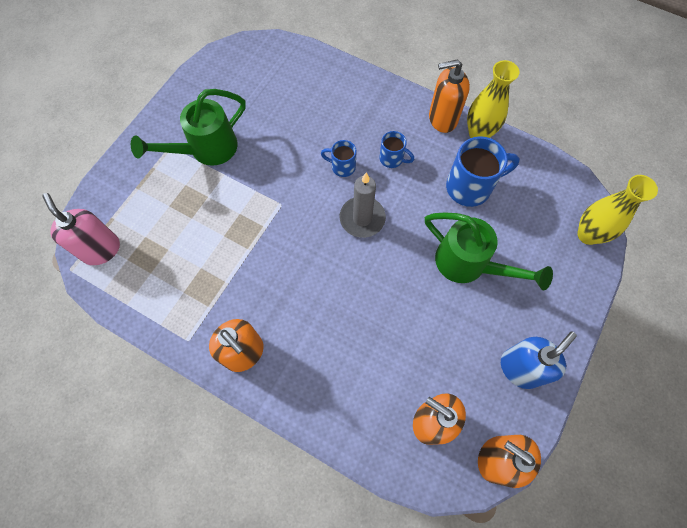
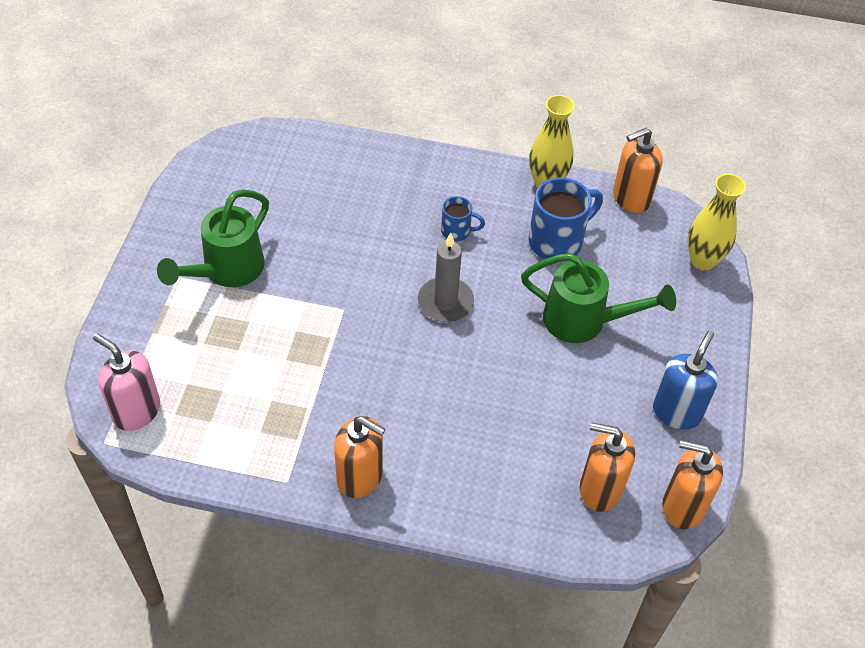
camera: 20 degrees left, 15 degrees down
blue mug [321,140,356,177] -> none
orange soap dispenser [429,59,470,133] -> orange soap dispenser moved to [613,128,663,213]

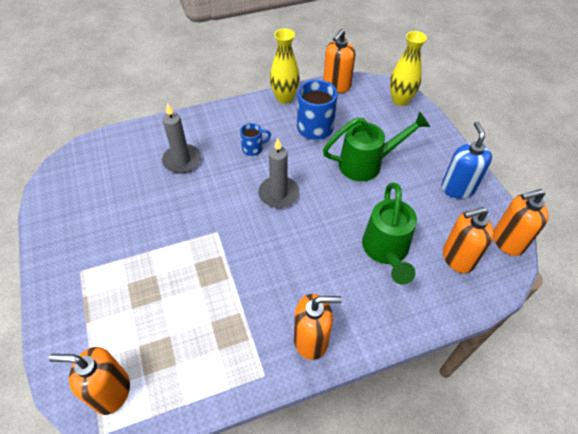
camera: 30 degrees left, 0 degrees up
pink soap dispenser [93,334,160,431] -> orange soap dispenser [49,347,130,415]
green watering can [157,189,269,287] -> green watering can moved to [362,183,417,285]
none -> grey candle [162,103,201,174]

